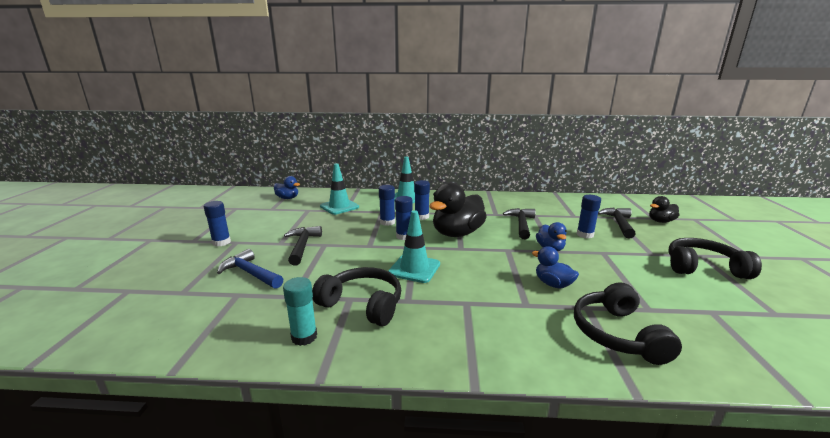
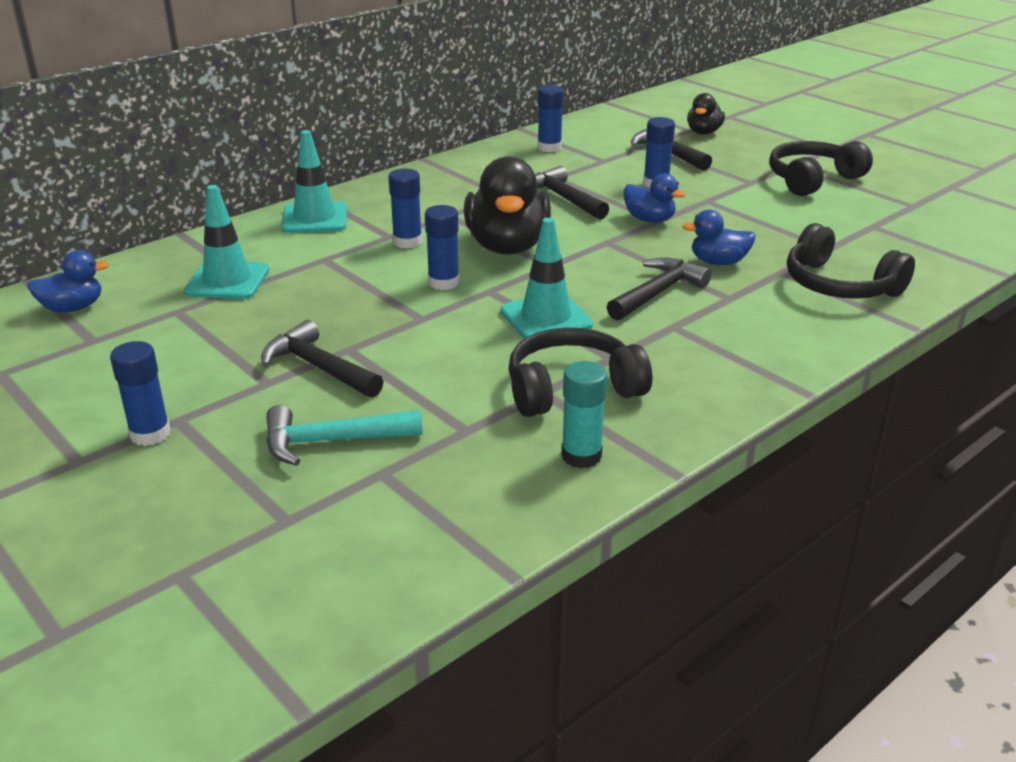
camera: 45 degrees left, 10 degrees up
blue hammer [217,249,283,289] -> turquoise hammer [266,405,423,466]
blue glue stick [379,185,395,226] -> blue glue stick moved to [538,85,564,152]
none -> black hammer [607,257,712,321]

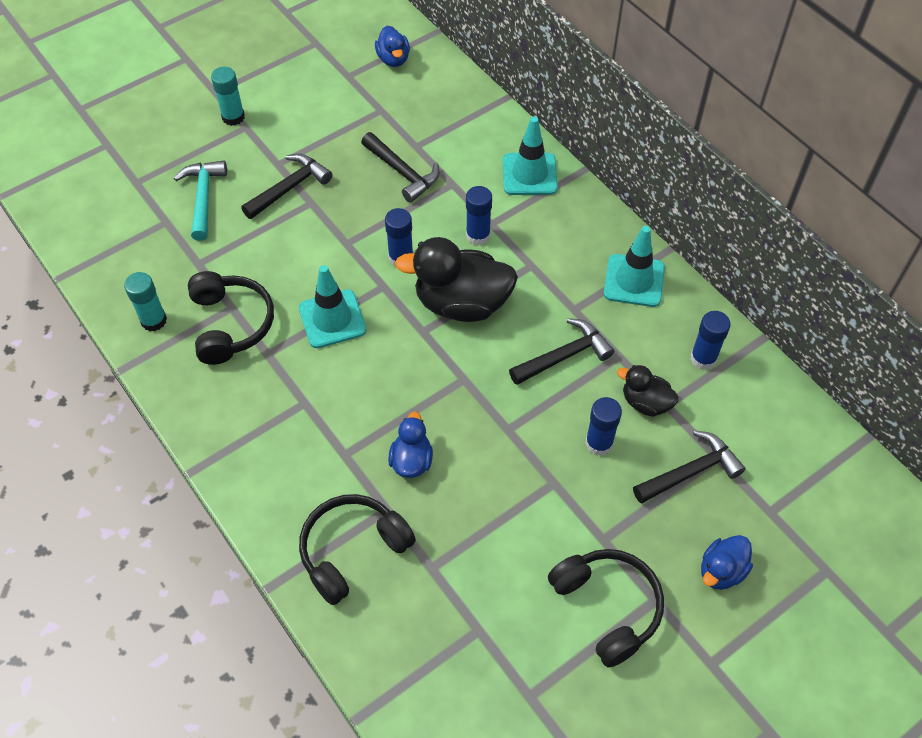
camera: 95 degrees right, 25 degrees up
blue glue stick [110,341,171,446] -> turquoise glue stick [211,67,245,126]
turquoise traffic cone [184,185,269,299] -> turquoise traffic cone moved to [604,226,665,307]
black hammer [607,257,712,321] -> black hammer moved to [361,132,440,203]
blue duck [623,173,686,223] -> blue duck moved to [701,535,753,590]
black duck [687,93,725,135] -> black duck moved to [617,365,679,417]

